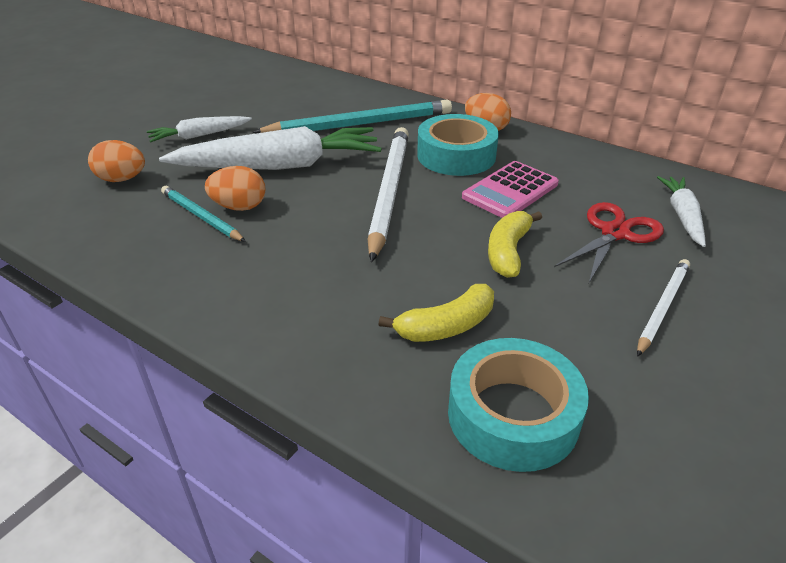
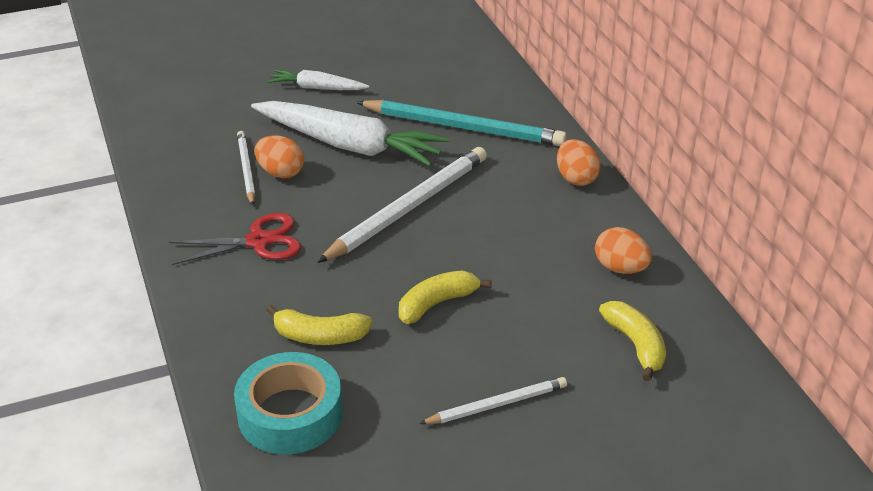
camera: 35 degrees right, 0 degrees up
orange egg [88,140,145,182] -> orange egg moved to [595,227,652,274]
turquoise pencil [161,186,246,242] -> white pencil [237,131,256,205]
turquoise tape [417,114,499,176] -> none
pink calculator [462,161,559,218] -> none
red scissors [554,202,664,283] -> red scissors moved to [169,213,301,265]
white carrot [657,176,706,247] -> yellow banana [599,301,666,381]

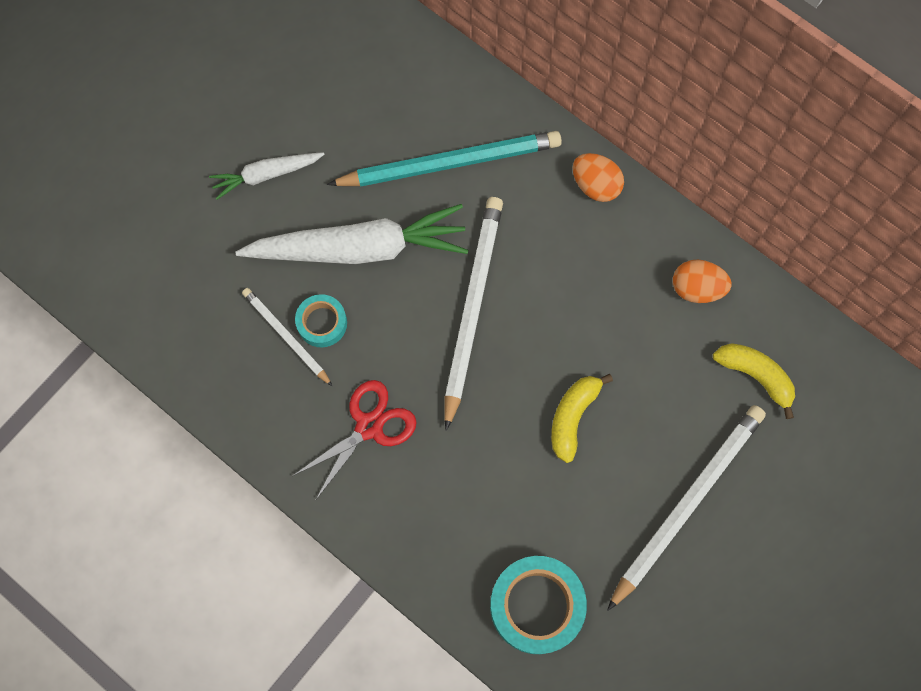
camera: 30 degrees left, 35 degrees up
orange egg [255,135,304,178] -> turquoise tape [295,294,347,347]
yellow banana [266,305,372,345] -> none
white pencil [419,377,567,424] -> white pencil [607,405,766,611], size x1.83

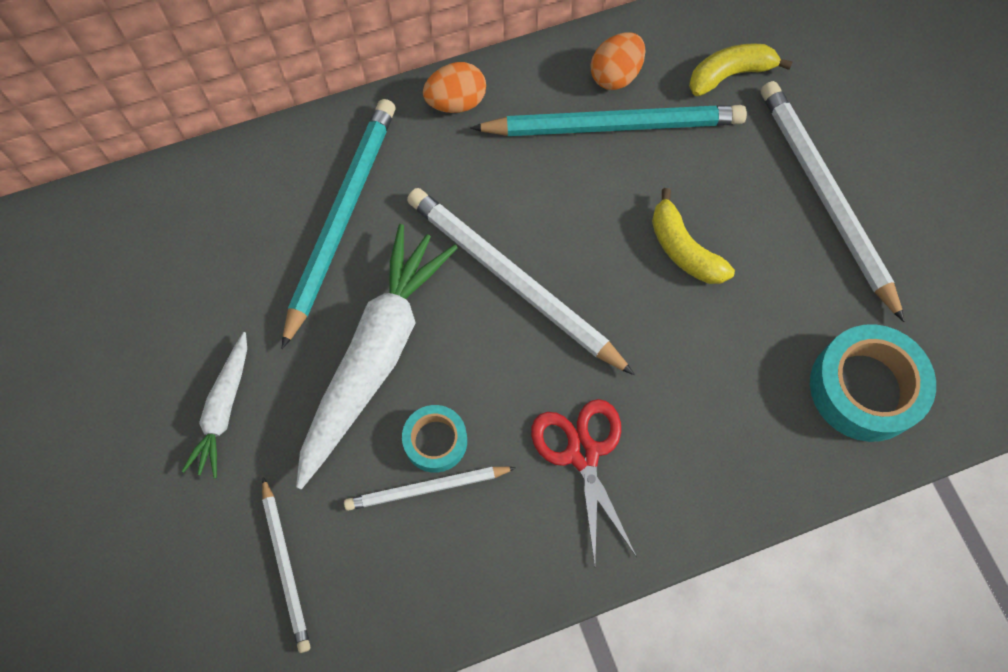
camera: 60 degrees left, 5 degrees down
none -> white pencil [262,477,310,653]
none -> turquoise pencil [470,105,747,136]

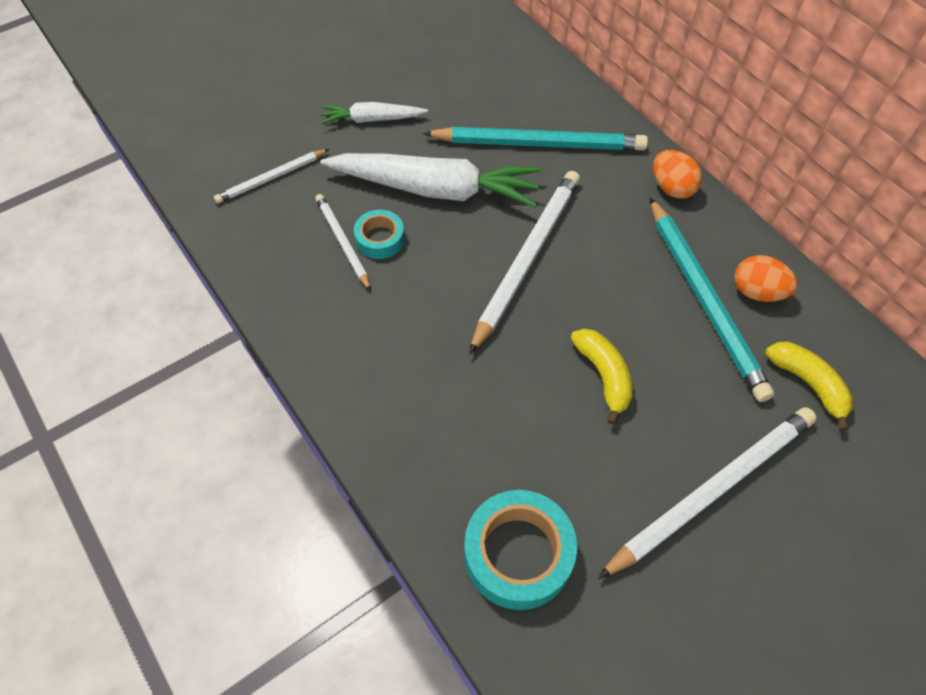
camera: 75 degrees right, 10 degrees down
red scissors [531,399,637,565] -> none
yellow banana [652,188,735,284] -> yellow banana turned 120 degrees clockwise [571,329,633,425]

